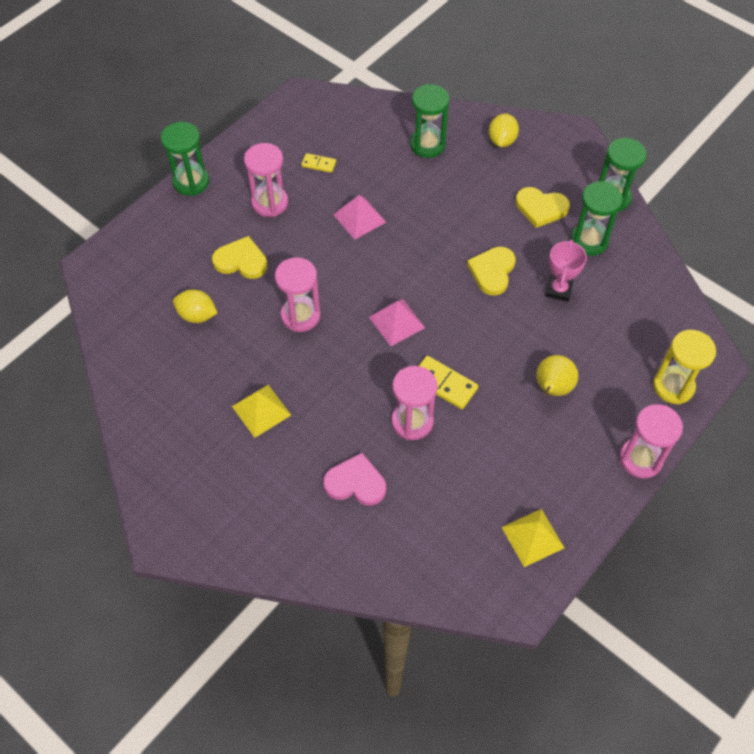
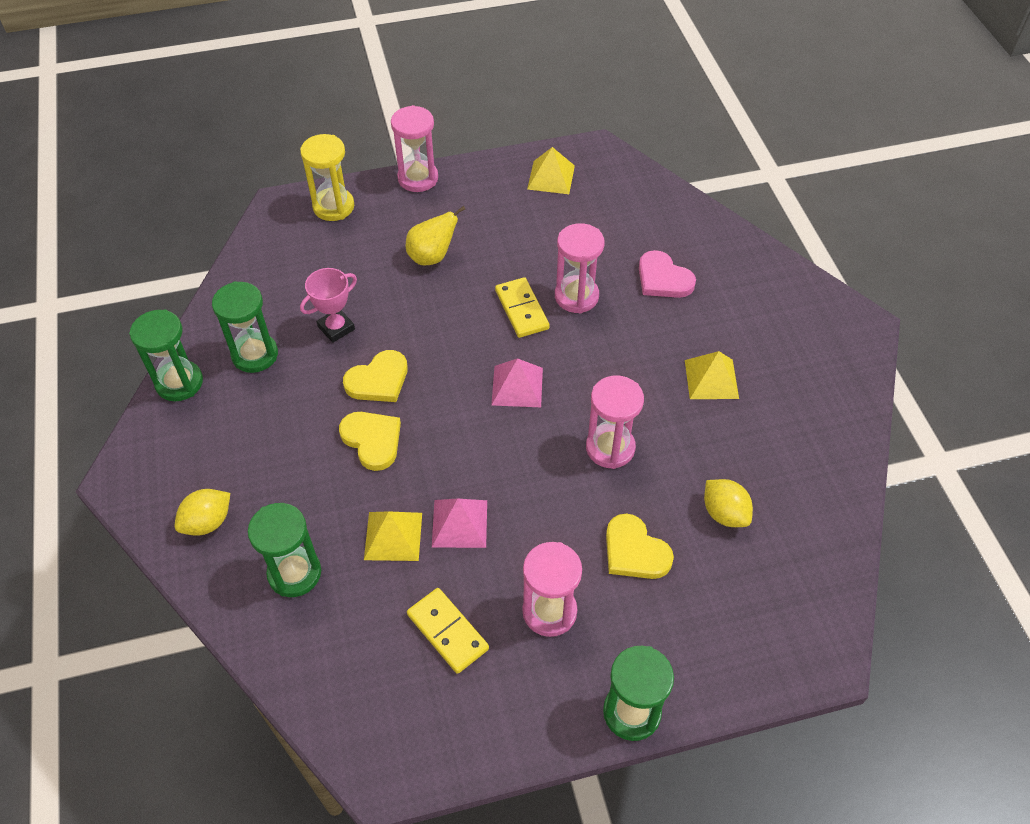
camera: 145 degrees left, 5 degrees down
yellow domino [301,153,336,173] -> yellow domino [407,588,489,674], size x1.69
yellow heart [516,187,570,228] -> yellow heart moved to [339,412,401,471]
none -> yellow pyramid [364,511,422,561]

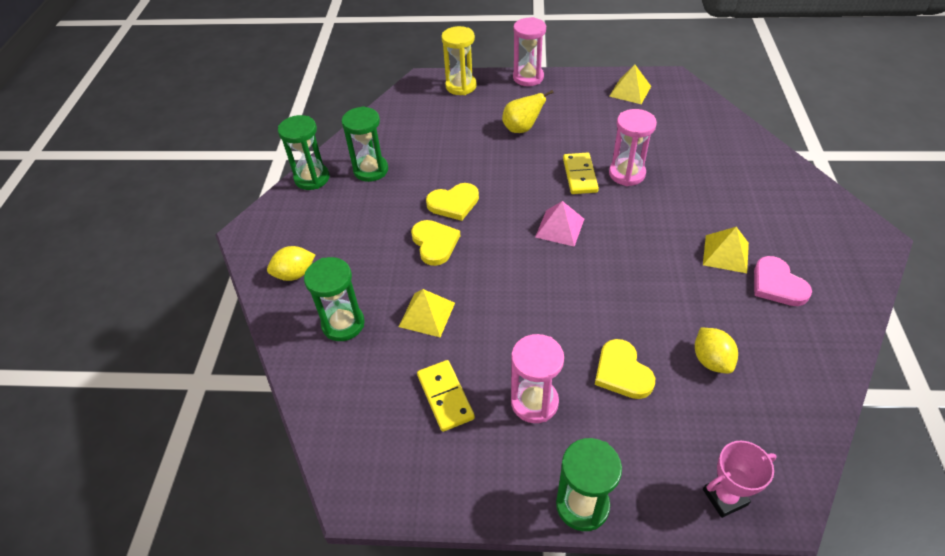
camera: 20 degrees right, 5 degrees down
pink trophy [300,268,357,343] -> pink trophy moved to [703,441,777,518]
pink pyramid [432,499,487,548] -> none
pink hourglass [586,375,644,469] -> none
pink heart [639,250,696,298] -> pink heart moved to [754,256,812,306]

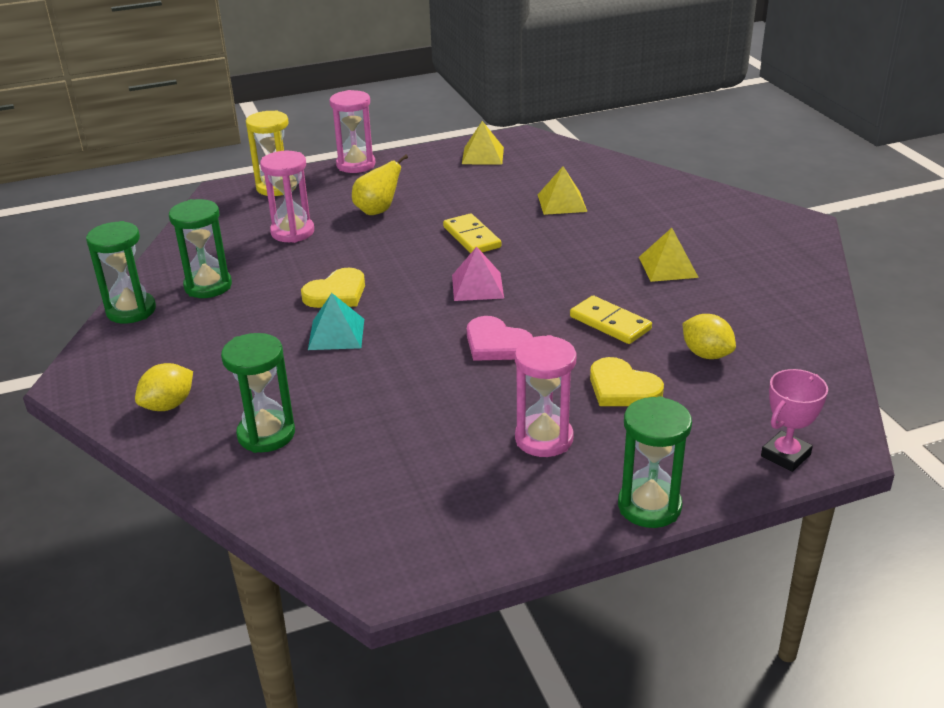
camera: 25 degrees left, 15 degrees down
yellow pyramid [399,289,455,337] -> yellow pyramid moved to [538,166,587,215]
yellow heart [411,220,460,266] -> turquoise pyramid [308,293,364,350]
yellow domino [417,360,475,432] -> yellow domino moved to [570,296,652,344]
pink hourglass [609,109,657,186] -> pink hourglass moved to [260,151,314,243]
pink heart [754,256,812,306] -> pink heart moved to [467,316,533,361]

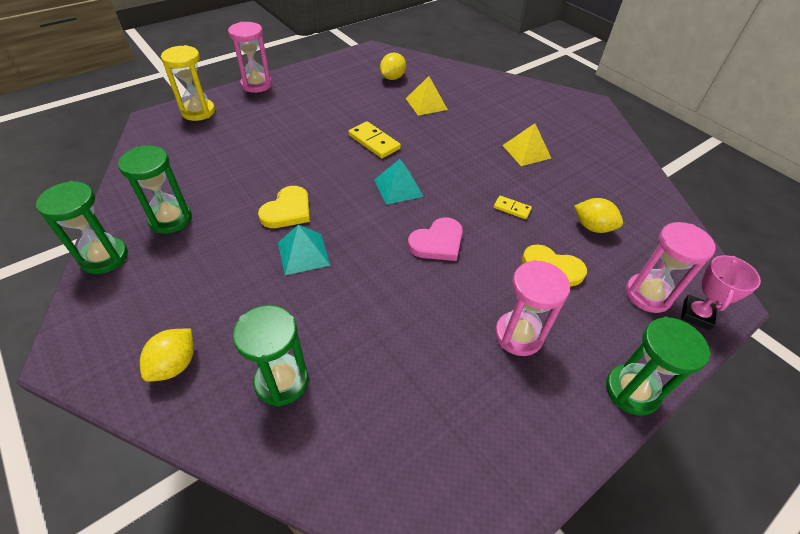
camera: 20 degrees left, 15 degrees up
pink hourglass [260,151,314,243] -> pink hourglass moved to [626,222,716,313]
yellow pear [352,155,408,215] -> none
pink pyramid [452,247,504,301] -> turquoise pyramid [374,159,424,205]
yellow pyramid [462,121,504,164] -> none
pink heart [467,316,533,361] -> pink heart turned 60 degrees counterclockwise [408,217,463,261]
yellow domino [570,296,652,344] -> yellow domino [494,196,532,219], size x0.59
none -> yellow lemon [380,53,406,80]

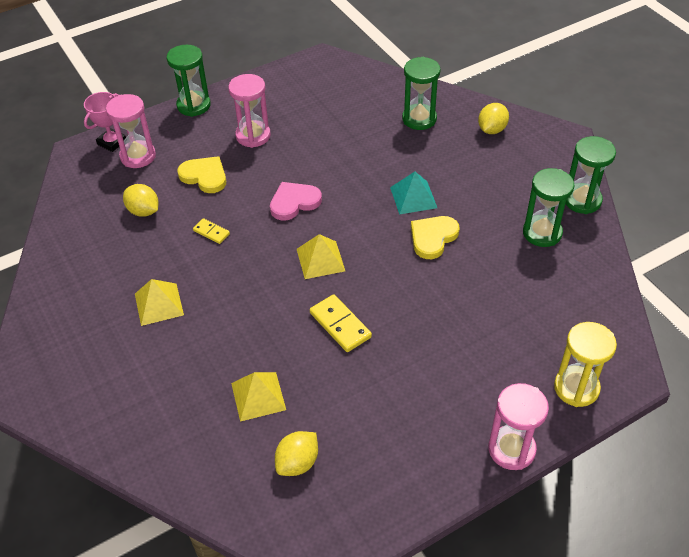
camera: 170 degrees left, 0 degrees up
turquoise pyramid [374,159,424,205] -> yellow pyramid [297,234,345,279]

